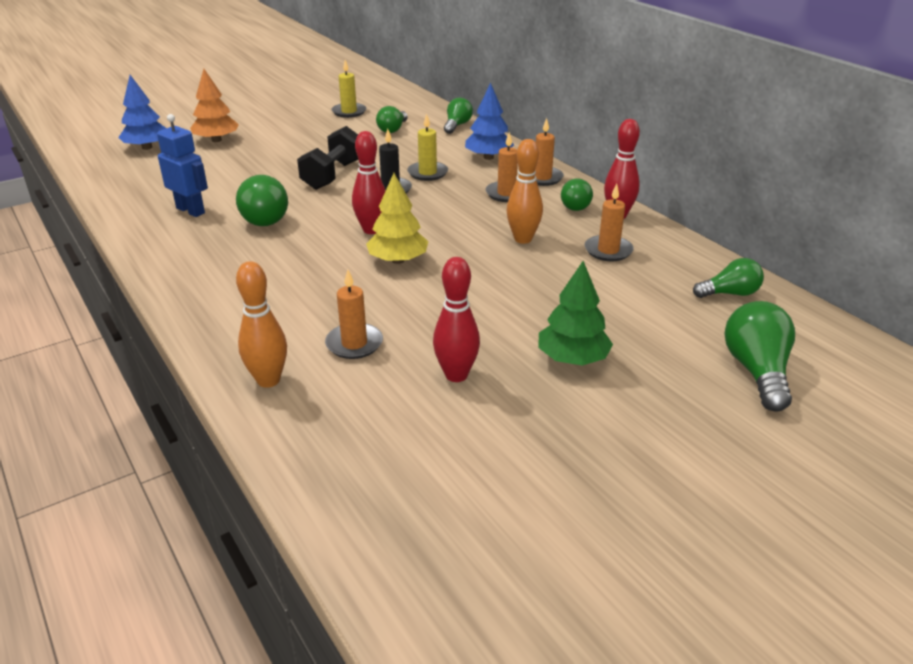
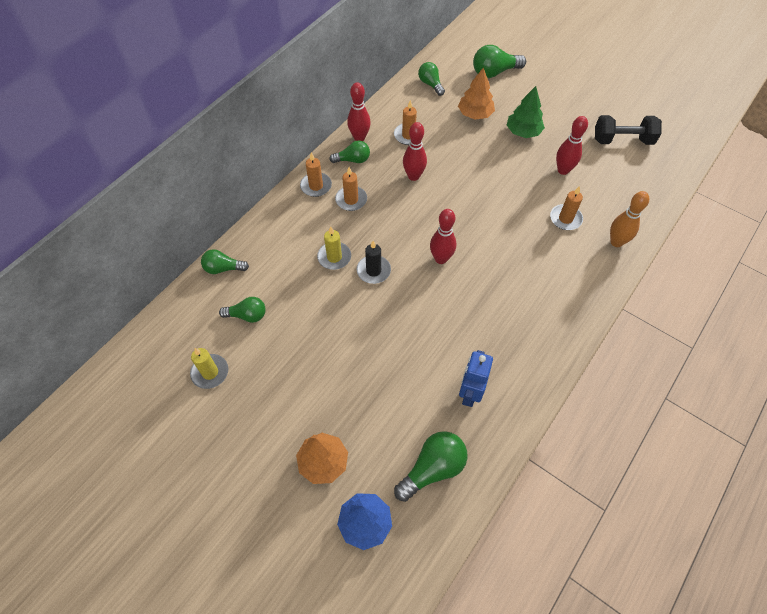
camera: 110 degrees left, 25 degrees up
green light bulb [236,175,288,226] -> green light bulb moved to [394,431,468,502]
black dumbbell [297,126,358,190] -> black dumbbell moved to [595,115,662,145]
yellow tree [366,173,428,264] -> none
blue tree [465,83,514,160] -> none
orange bowling pin [506,139,543,244] -> red bowling pin [403,122,427,181]
none -> orange tree [458,68,495,120]

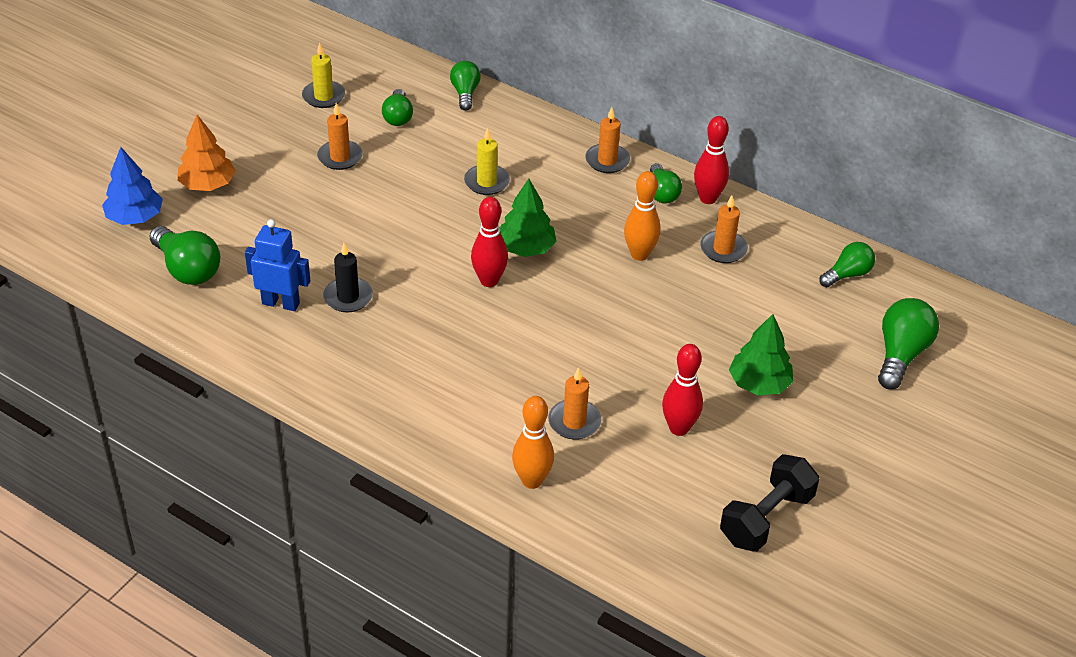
camera: 85 degrees right, 15 degrees down
orange candle [335,167,367,211] -> orange candle moved to [317,103,363,170]
black candle [356,241,391,284] -> black candle moved to [323,243,373,312]
red bowling pin [403,122,427,181] -> orange bowling pin [624,171,660,261]
orange tree [458,68,495,120] -> none
green light bulb [473,45,526,78] -> green light bulb turned 45 degrees clockwise [878,298,939,389]
black dumbbell [595,115,662,145] -> black dumbbell turned 45 degrees clockwise [720,454,819,552]
none -> green tree [500,179,557,257]

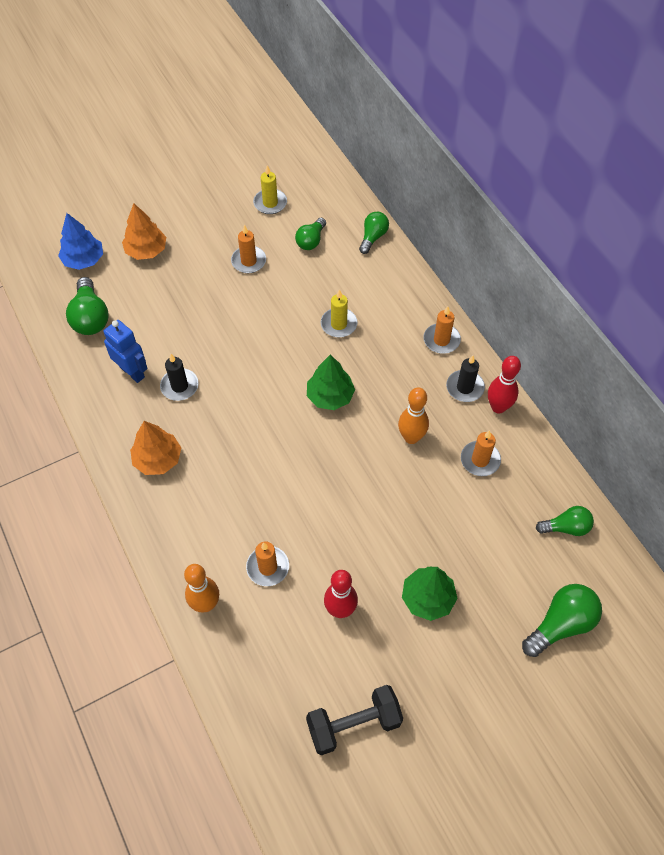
camera: 30 degrees right, 15 degrees up
red bowling pin [471,197,508,287] -> none
green light bulb [650,163,682,204] -> black candle [446,355,485,402]
none -> orange tree [130,421,181,475]

